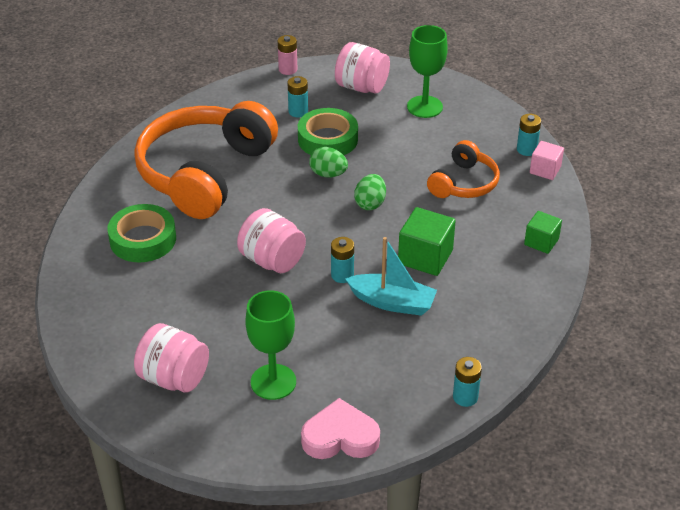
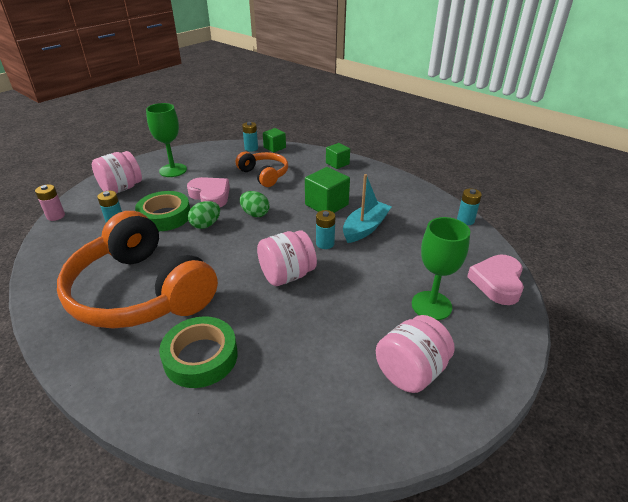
camera: 70 degrees left, 5 degrees down
pink cube [530,141,564,180] -> green cube [263,128,286,153]
none -> pink heart [187,177,230,207]

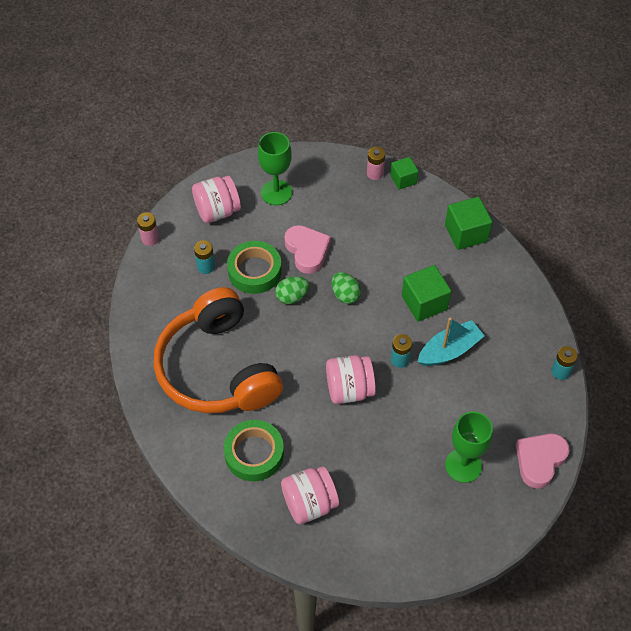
camera: 20 degrees right, 20 degrees up
orange headphones [236,152,288,187] -> none
turquoise battery [242,122,258,152] -> pink battery [367,147,385,180]
green cube [326,143,350,169] -> green cube [445,197,492,250], size x1.59
pink jar [376,315,455,393] -> pink jar moved to [281,466,339,524]

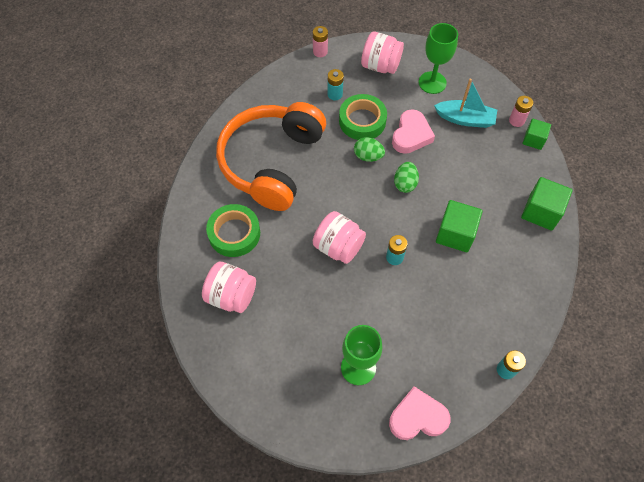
camera: 45 degrees right, 5 degrees up
turquoise boat [418,318,485,366] -> turquoise boat moved to [434,79,497,128]

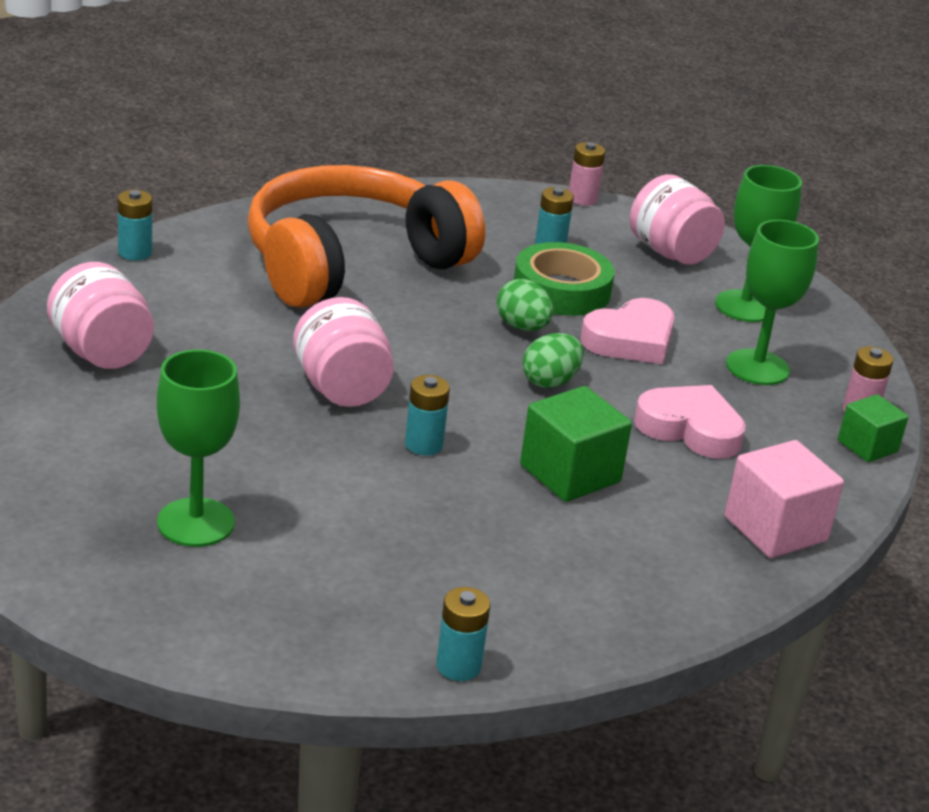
camera: 30 degrees right, 30 degrees down
green tape [206,204,260,257] -> none
pink heart [389,386,451,440] -> pink heart moved to [634,385,746,459]
turquoise boat [434,79,497,128] -> green goblet [726,220,819,385]
green cube [521,177,572,230] -> pink cube [725,440,844,558]
none -> turquoise battery [118,190,152,260]

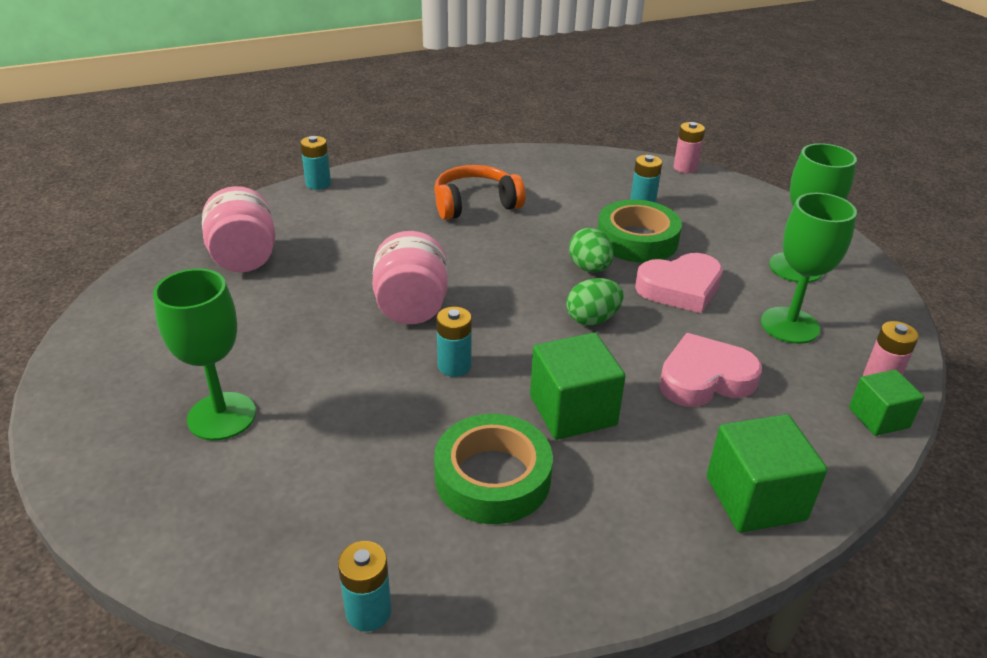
camera: 20 degrees right, 5 degrees up
orange headphones [248,165,485,308] -> orange headphones [434,165,525,220], size x0.50
pink jar [630,174,725,265] -> none
pink heart [634,385,746,459] -> pink heart turned 60 degrees counterclockwise [659,333,762,407]
pink cube [725,440,844,558] -> green cube [707,414,828,533]
none -> green tape [434,414,553,524]

